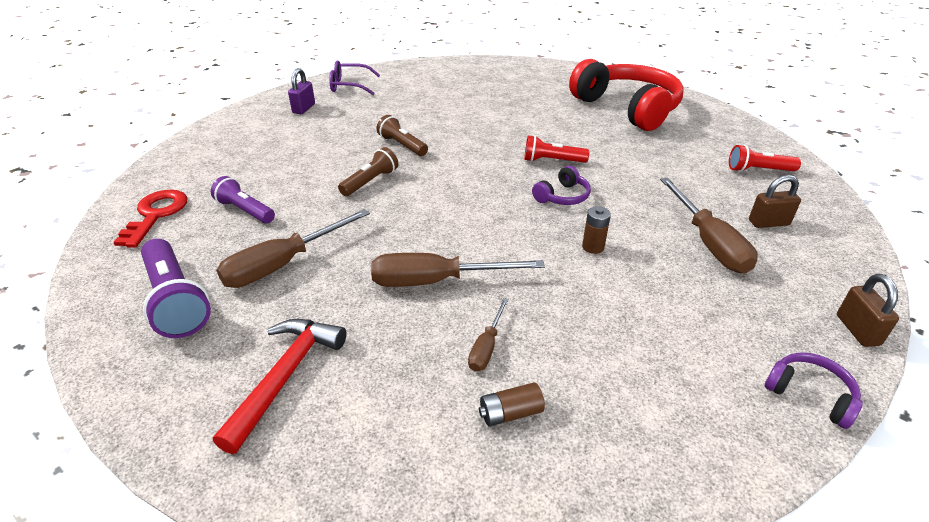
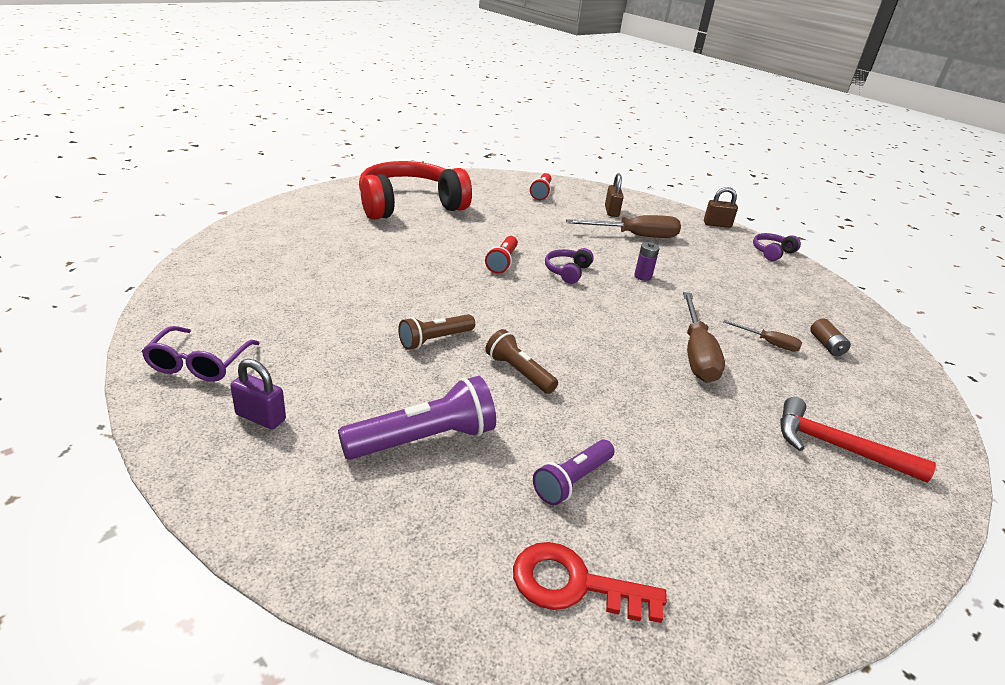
camera: 85 degrees left, 5 degrees down
purple flashlight [141,239,211,338] -> purple flashlight moved to [338,376,496,460]
brown screwdriver [216,209,370,288] -> none
purple headphones [532,166,591,205] -> purple headphones turned 120 degrees counterclockwise [545,248,594,284]
brown battery [582,206,611,254] -> purple battery [634,242,660,281]

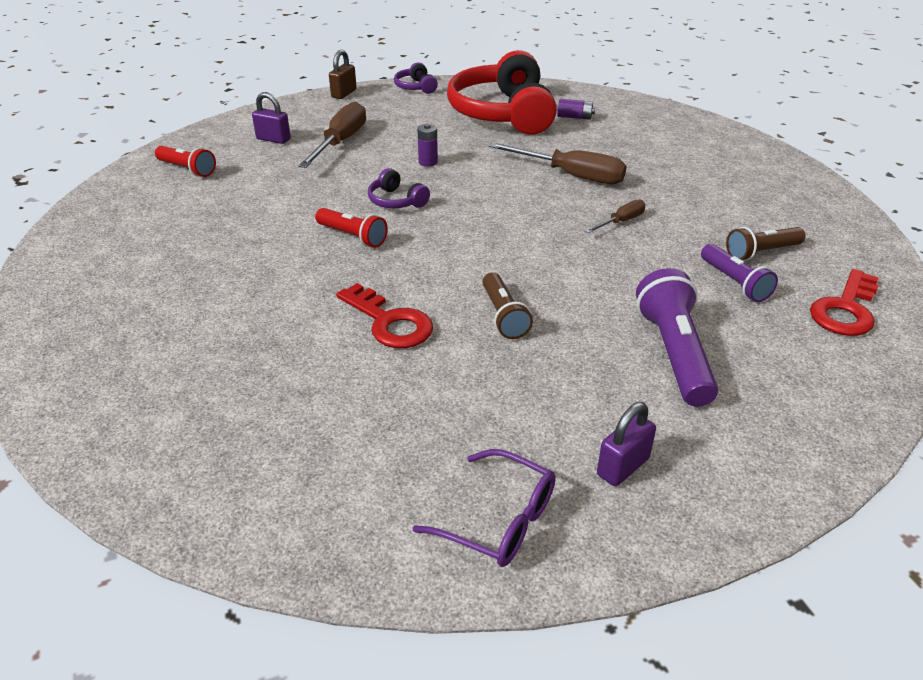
camera: 65 degrees left, 5 degrees up
red headphones [359,161,472,220] -> red headphones moved to [447,50,557,135]
brown flashlight [485,329,558,394] -> brown flashlight moved to [726,227,806,261]
brown padlock [605,173,624,217] -> purple padlock [252,92,291,144]
brown screwdriver [723,320,802,352] -> brown screwdriver moved to [585,200,646,233]
red hammer [780,397,936,483] -> none
brown battery [810,319,851,356] -> purple battery [557,99,595,120]
none -> red key [336,283,433,348]

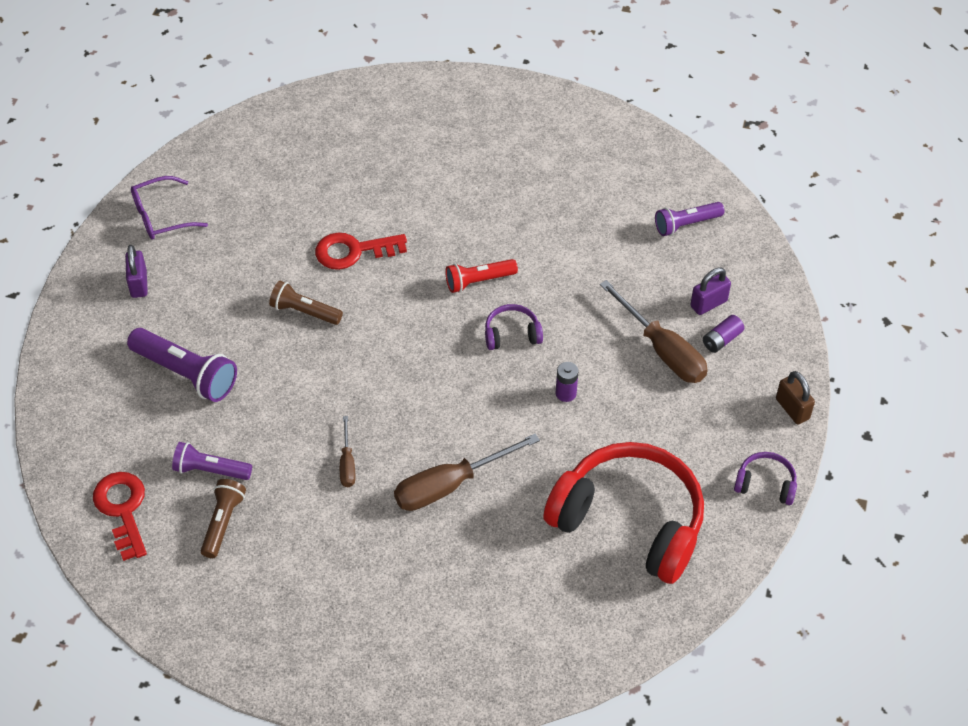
camera: 125 degrees right, 15 degrees up
red flashlight [155,146,216,177] -> purple flashlight [655,202,724,236]
purple battery [557,99,595,120] -> purple battery moved to [703,315,744,353]

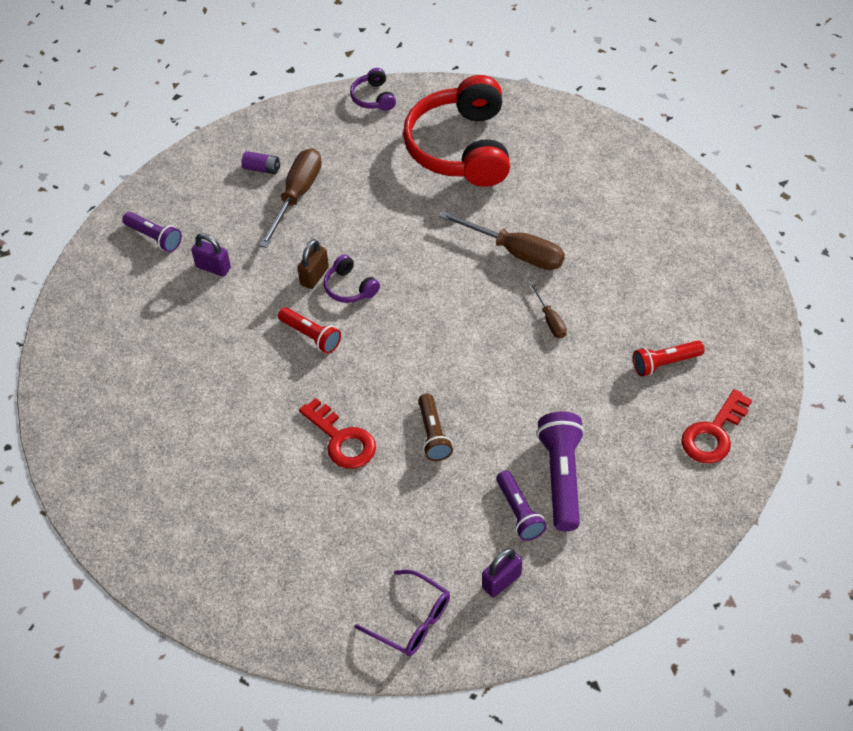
camera: 120 degrees left, 0 degrees up
purple flashlight [172,442,252,480] -> purple flashlight moved to [496,471,547,541]
brown flashlight [201,479,246,558] -> red flashlight [633,341,705,376]
brown screwdriver [340,416,355,487] -> brown screwdriver turned 105 degrees clockwise [529,282,567,338]
purple battery [556,362,578,402] -> none
purple padlock [690,268,731,315] -> purple padlock moved to [191,233,231,277]
brown padlock [776,371,815,424] -> brown padlock moved to [297,239,329,289]

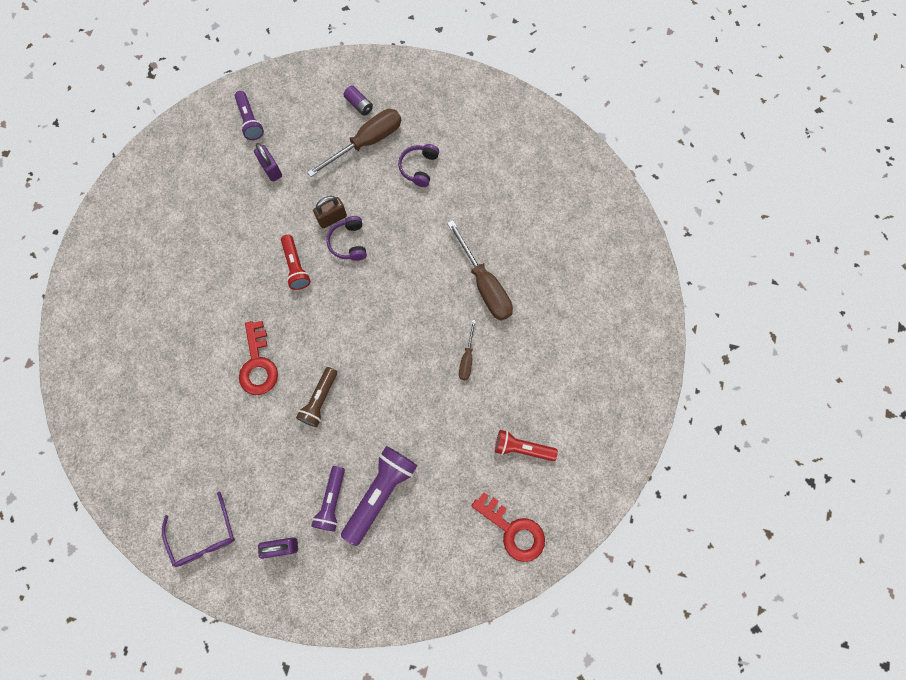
camera: 30 degrees right, 20 degrees up
purple headphones [350,68,396,111] -> purple headphones moved to [398,144,439,187]
red headphones [403,75,510,187] -> none
red key [681,389,752,463] -> red key turned 120 degrees counterclockwise [471,492,545,562]

